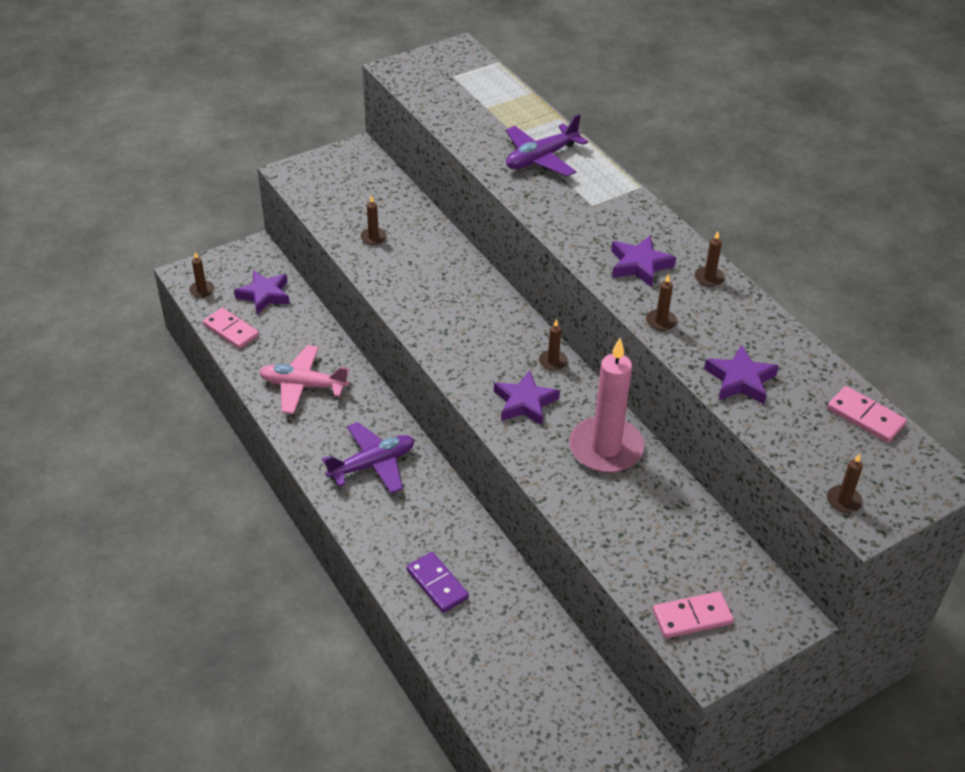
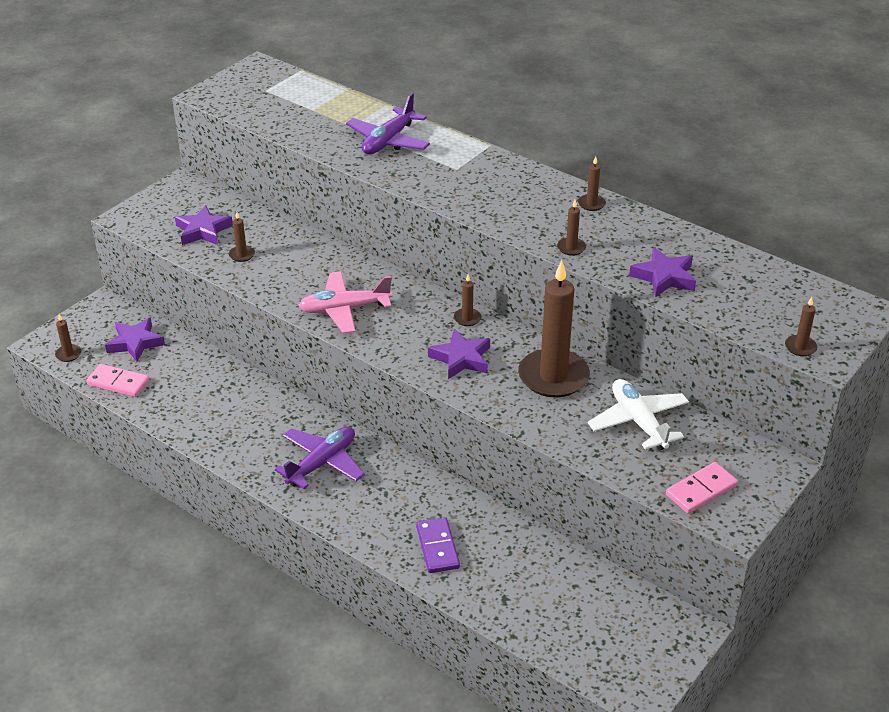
camera: 20 degrees left, 5 degrees down
pink plane [259,345,349,414] -> pink plane moved to [298,271,392,334]
purple domino [407,552,469,613] -> purple domino turned 45 degrees clockwise [416,517,460,573]
pink candle [569,338,645,473] -> brown candle [518,260,590,398]
purple star [611,235,676,287] -> purple star moved to [175,205,233,245]
pink domino [827,386,907,443] -> none
none -> white plane [588,379,689,451]

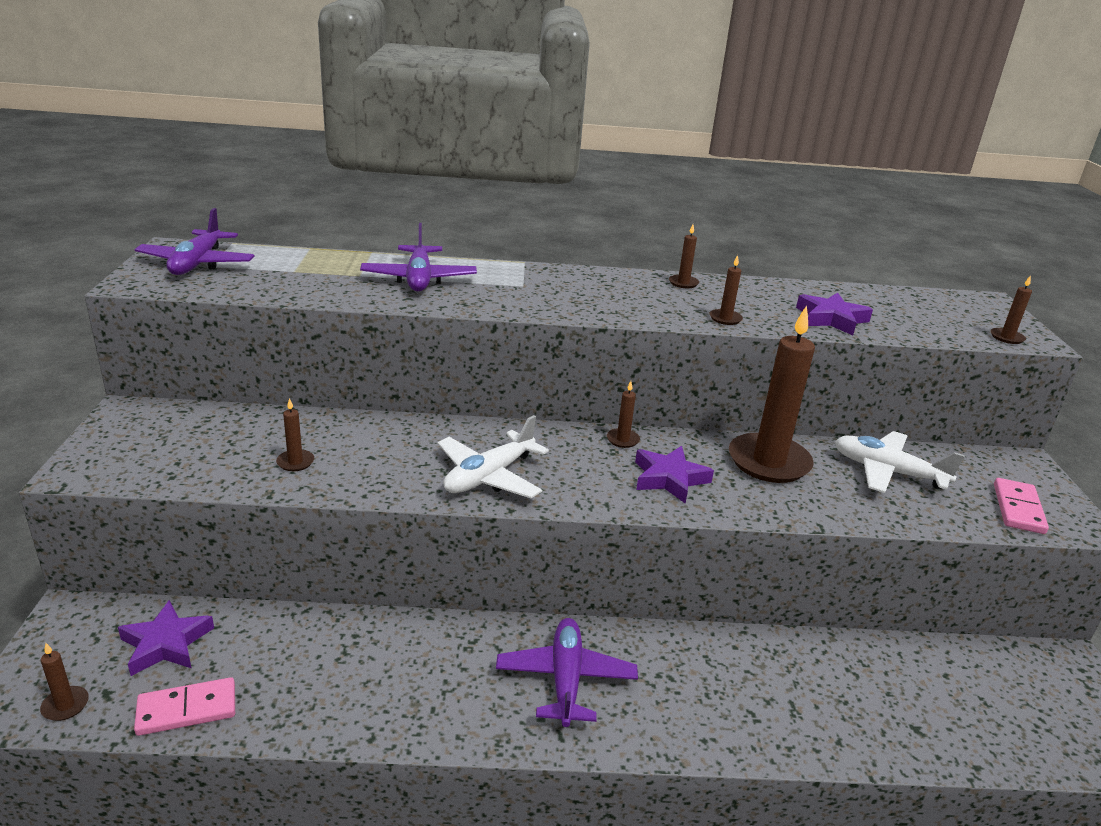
camera: 40 degrees left, 10 degrees down
purple star [175,205,233,245] -> none
pink plane [298,271,392,334] -> white plane [438,415,549,498]
purple domino [416,517,460,573] -> none
none -> purple plane [135,208,255,275]

